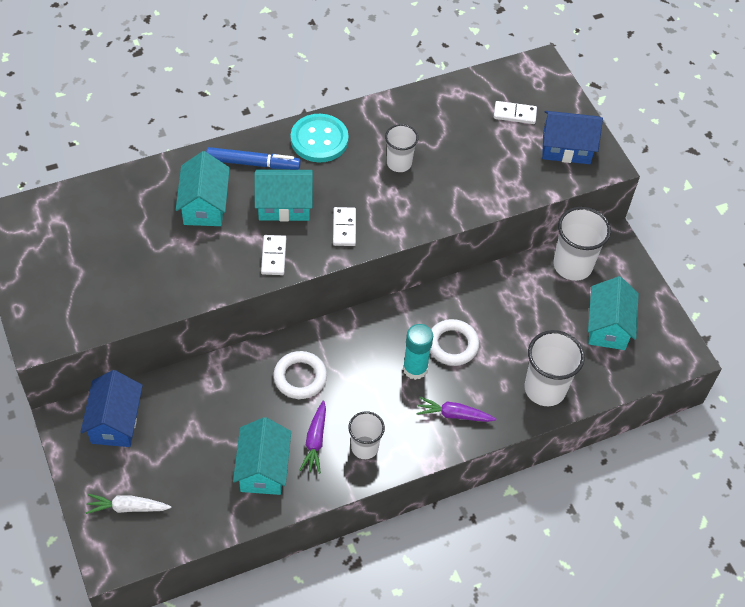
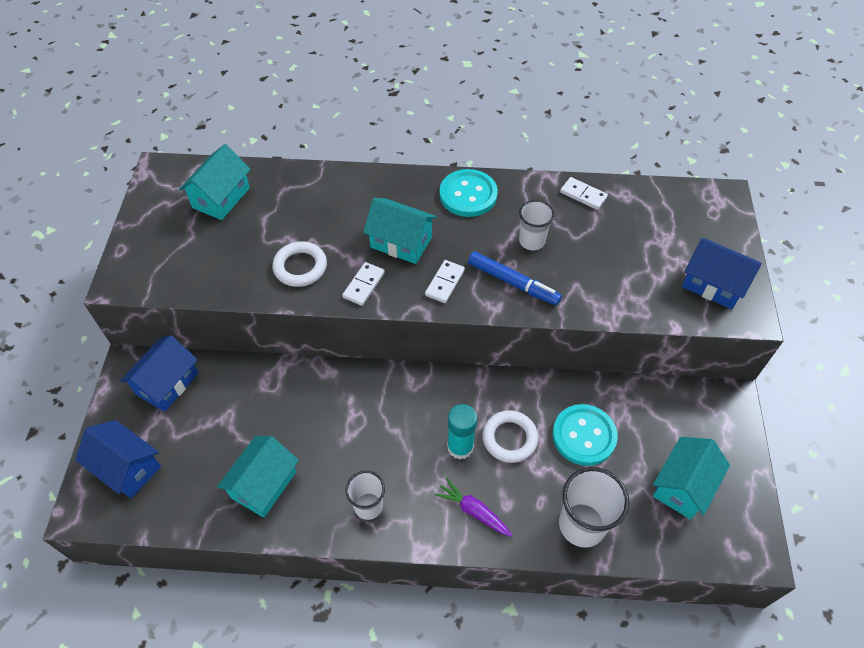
camera: 30 degrees right, 0 degrees up
white carrot [86,494,171,514] -> blue house [75,420,161,498]
turquoise house [176,151,230,226] -> turquoise house moved to [179,144,251,220]
blue marker [206,147,301,170] -> blue marker moved to [468,251,562,305]
white ring [273,351,327,399] -> white ring moved to [272,241,327,287]
purple carrot [299,400,326,474] -> none
white domino [494,101,537,124] -> white domino moved to [560,177,608,210]
white cup [554,207,611,281] -> none
none -> turquoise button [552,404,618,466]

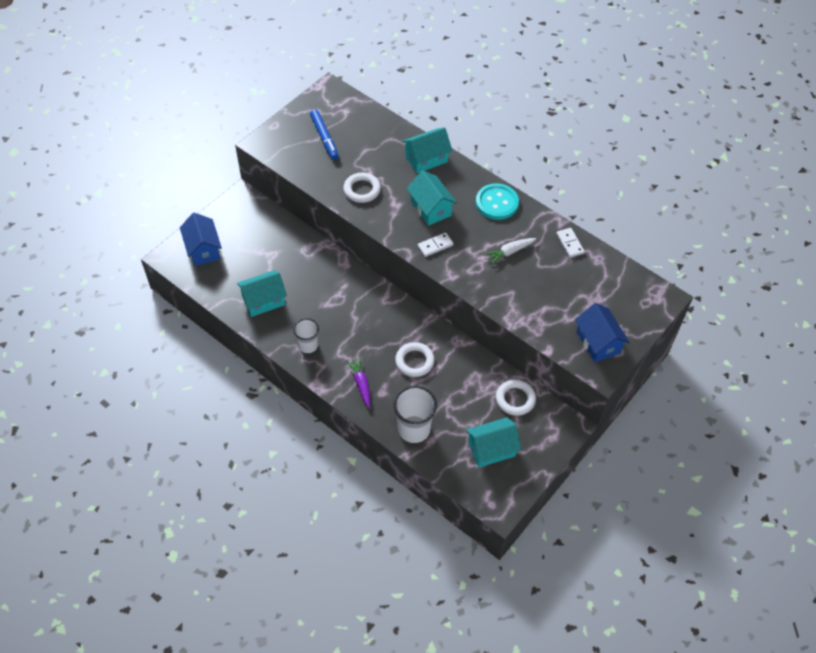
camera: 35 degrees right, 0 degrees up
blue house [120,335,198,412] -> none
turquoise house [179,144,251,220] -> turquoise house moved to [402,127,452,173]
white domino [342,262,385,306] -> none
turquoise glue stick [447,404,477,460] -> none
blue marker [468,251,562,305] -> blue marker moved to [310,109,339,160]
white cup [519,200,555,250] -> white carrot [484,238,537,265]
turquoise button [552,404,618,466] -> none
none -> white ring [496,379,536,416]

